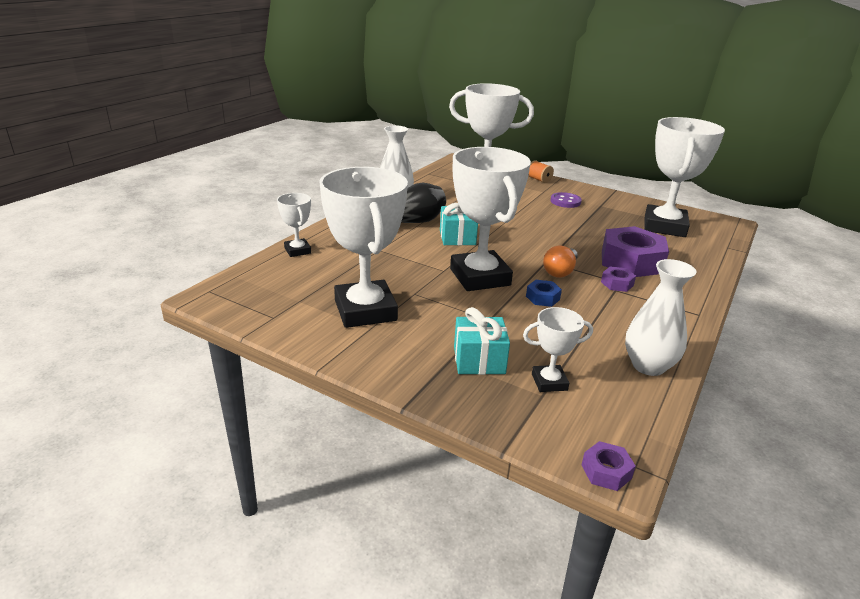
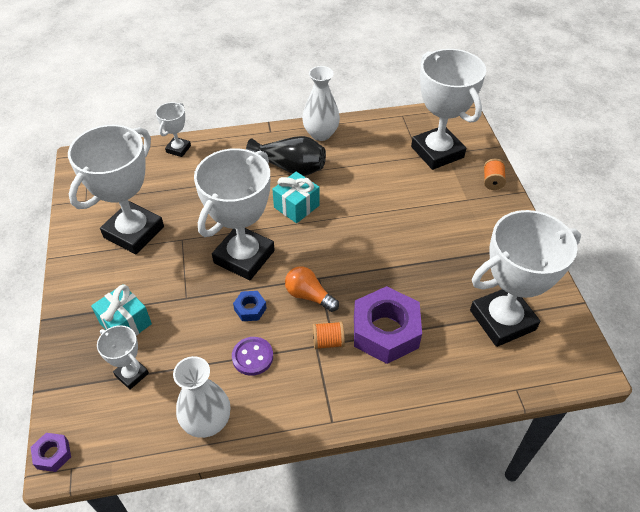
camera: 50 degrees right, 20 degrees up
orange light bulb [543,246,578,278] -> orange light bulb turned 45 degrees clockwise [285,266,339,312]
purple button [551,192,582,208] -> purple button moved to [232,337,273,376]
purple nut [601,266,636,292] -> orange spool [312,321,345,349]

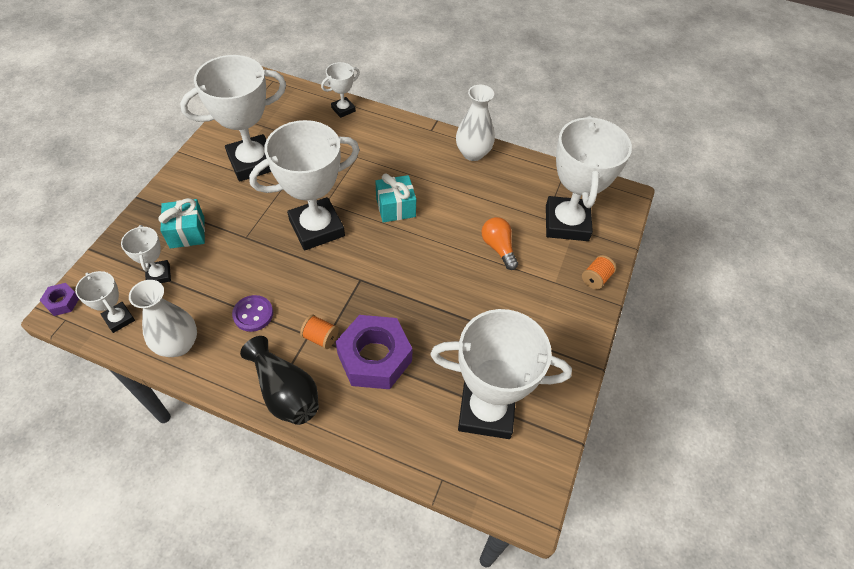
camera: 30 degrees right, 5 degrees up
blue nut [233,291,267,321] -> none
black vase [246,136,326,176] -> black vase moved to [240,336,319,425]
orange light bulb [285,266,339,312] -> orange light bulb moved to [481,217,518,270]
none -> white trophy [75,271,135,333]

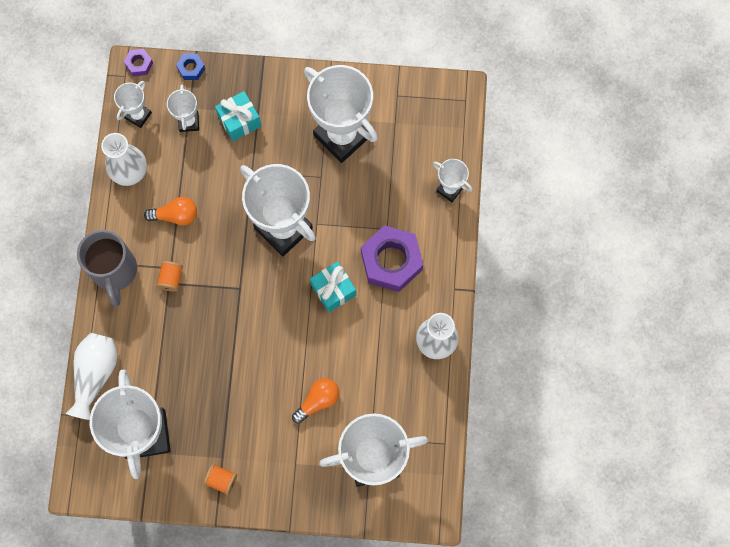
camera: 75 degrees right, 20 degrees up
white trophy [121,225,171,283] -> white trophy turned 60 degrees counterclockwise [167,84,199,132]
purple button [232,295,273,332] -> orange light bulb [144,197,197,226]
black vase [240,336,319,425] -> grey mug [77,230,137,307]
purple nut [335,315,413,389] -> purple nut moved to [361,225,423,292]
orange spool [582,255,617,289] -> orange spool moved to [204,464,237,495]
none -> white vase [66,333,117,420]
none -> blue nut [176,54,205,80]

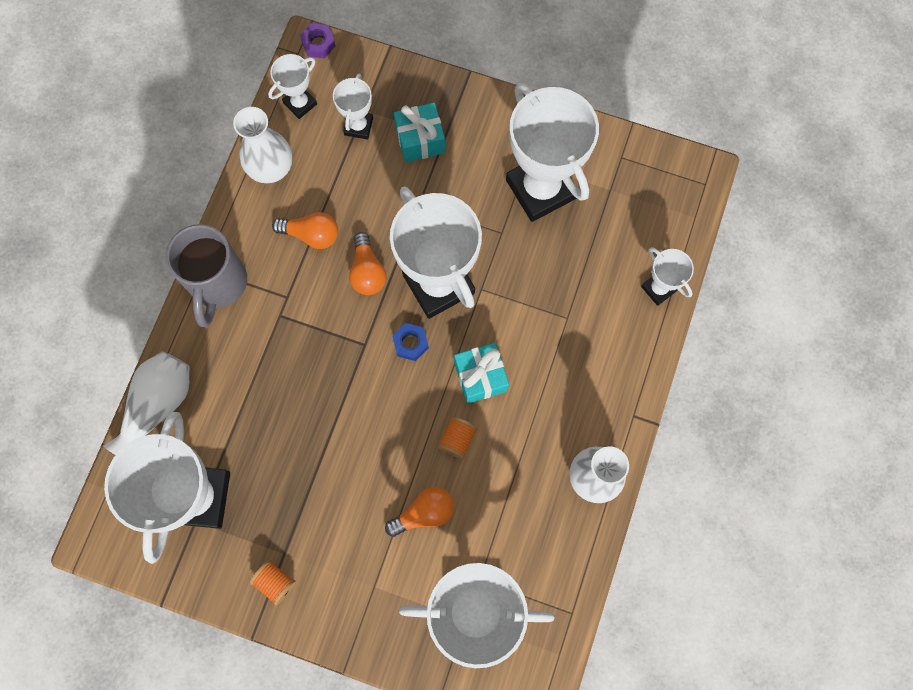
camera: 15 degrees right, 0 degrees up
orange spool [156,261,183,292] -> orange spool moved to [438,416,477,459]
blue nut [176,54,205,80] -> blue nut moved to [392,323,429,361]
purple nut [361,225,423,292] -> none
none -> orange light bulb [349,232,386,295]

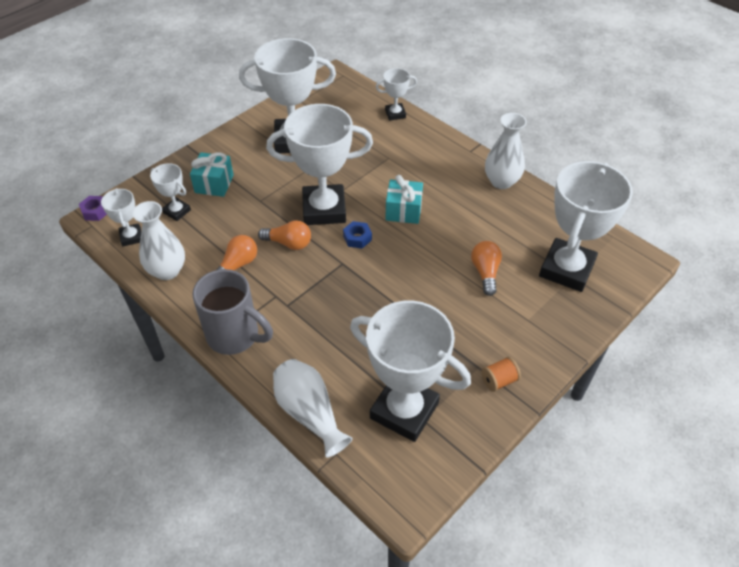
camera: 65 degrees left, 25 degrees down
orange spool [438,416,477,459] -> none

